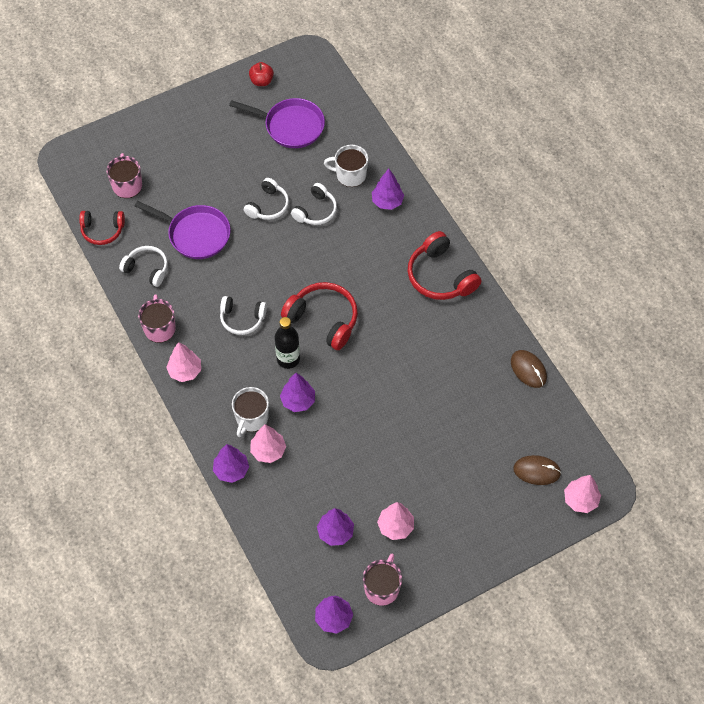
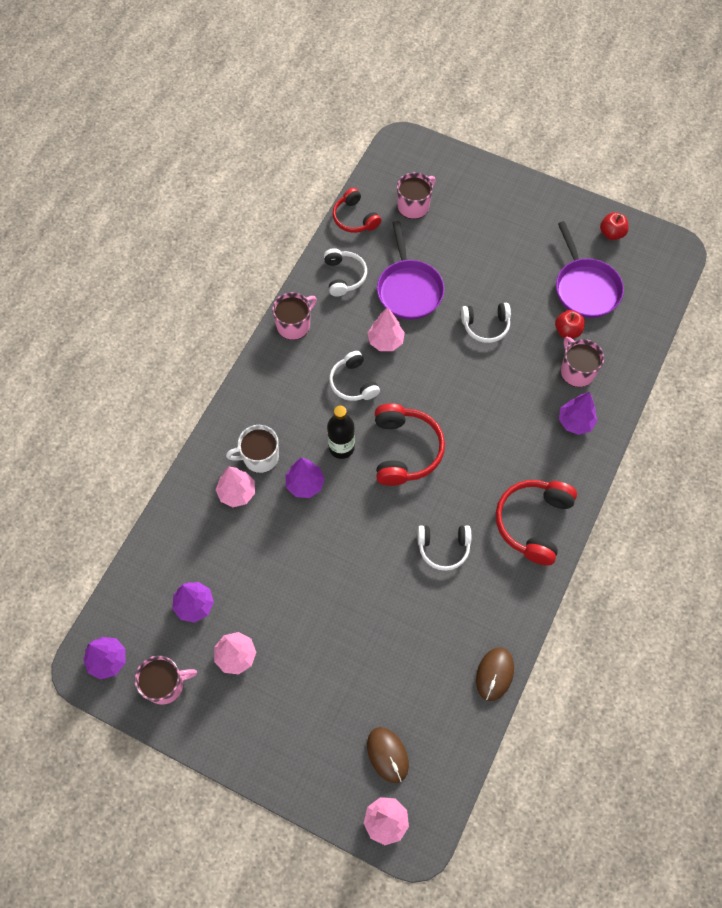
camera: 55 degrees right, 5 degrees up
pink tree [166,342,201,382] -> pink tree moved to [368,307,405,351]
purple tree [213,444,249,483] -> none
white headphones [291,183,337,225] -> white headphones moved to [418,525,471,571]
white mug [324,145,368,187] -> pink mug [561,337,604,387]
none -> red apple [555,310,585,338]

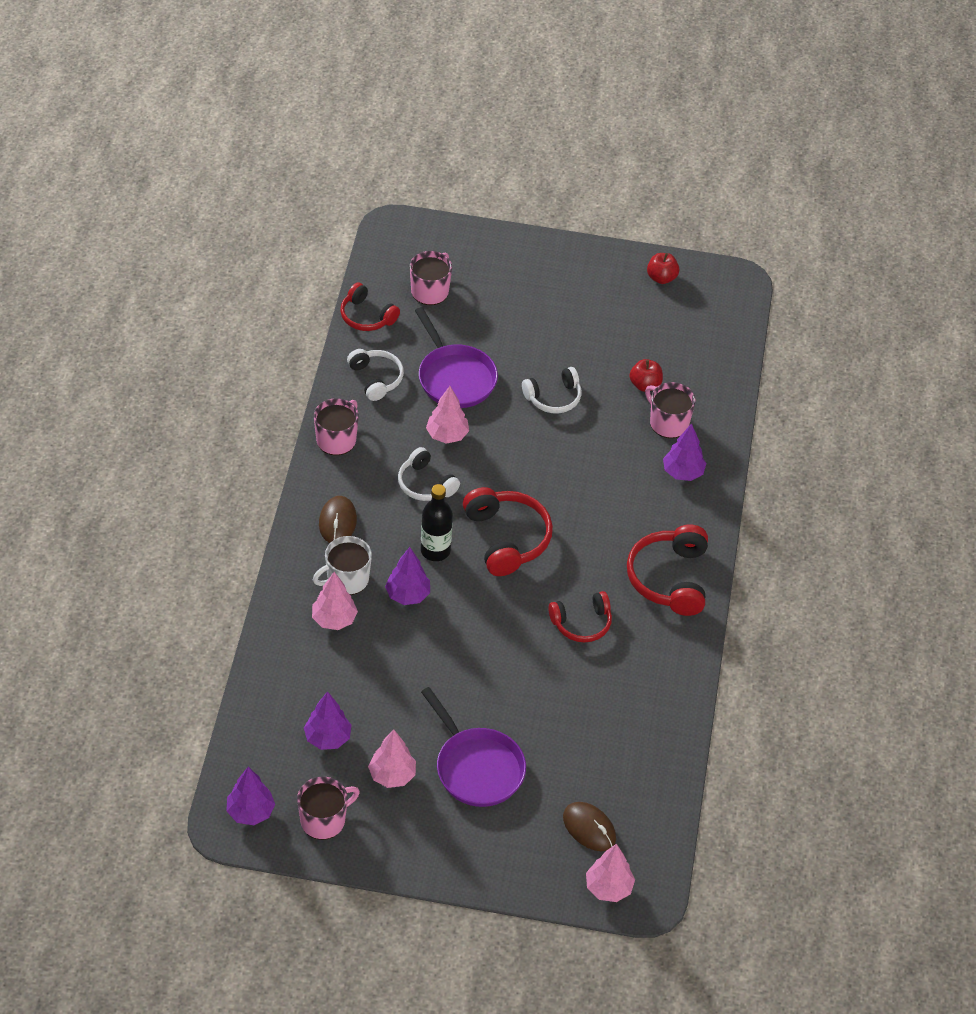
camera: 20 degrees left, 15 degrees down
white headphones [418,525,471,571] -> red headphones [548,591,612,642]
brown mouse [476,647,514,701] -> brown mouse moved to [319,496,357,543]
purple pan [556,221,624,318] -> purple pan moved to [421,687,526,807]

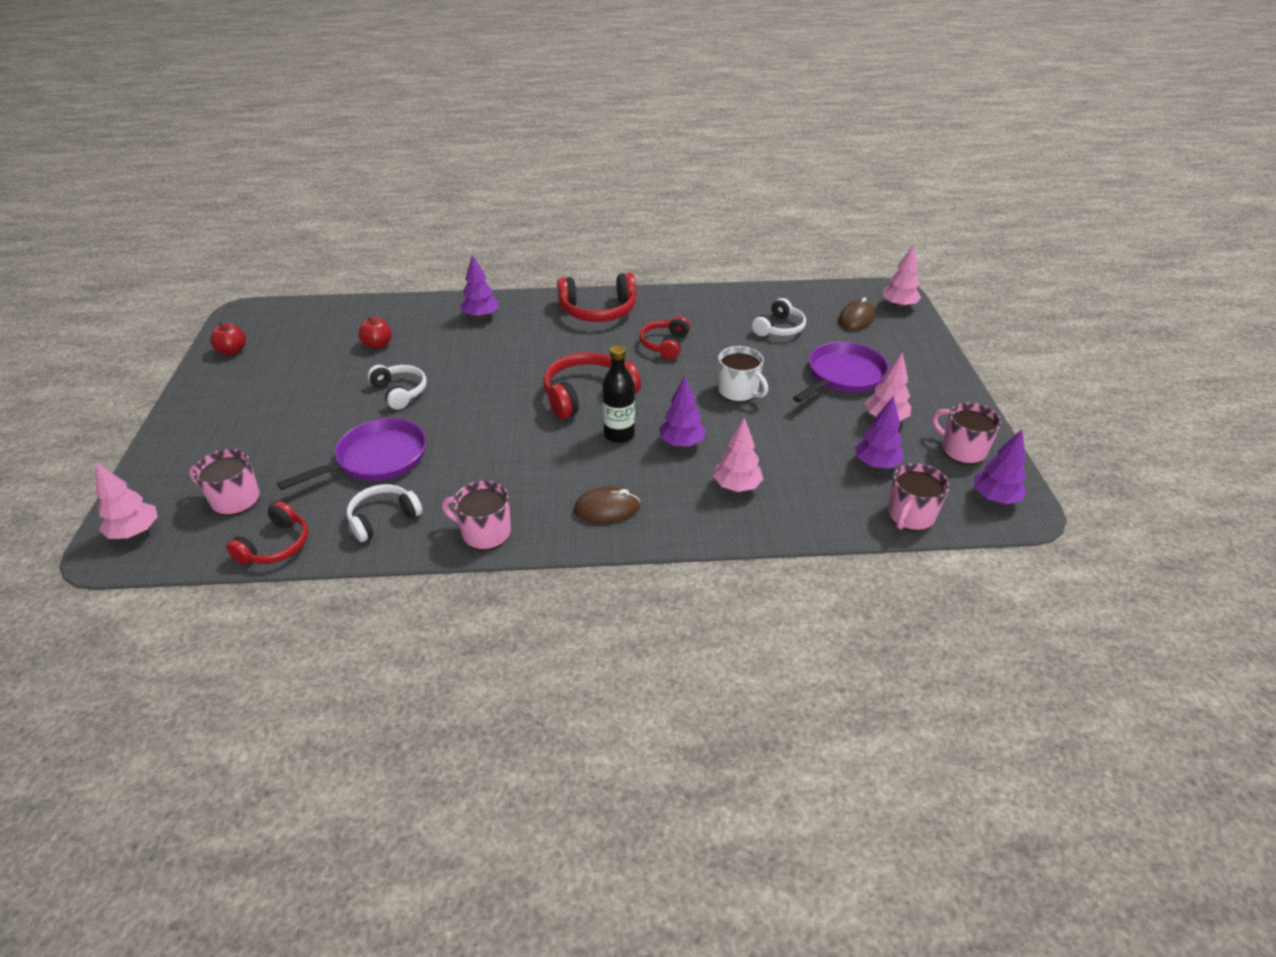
camera: 100 degrees left, 10 degrees down
white mug [313,536,372,595] -> white mug moved to [718,346,768,402]
white headphones [398,447,460,501] -> white headphones moved to [752,298,806,336]
pink tree [426,386,469,444] -> pink tree moved to [96,463,158,539]
red headphones [548,591,612,642] -> red headphones turned 135 degrees counterclockwise [640,316,690,360]
pink mug [645,382,696,438] -> pink mug moved to [888,463,949,531]

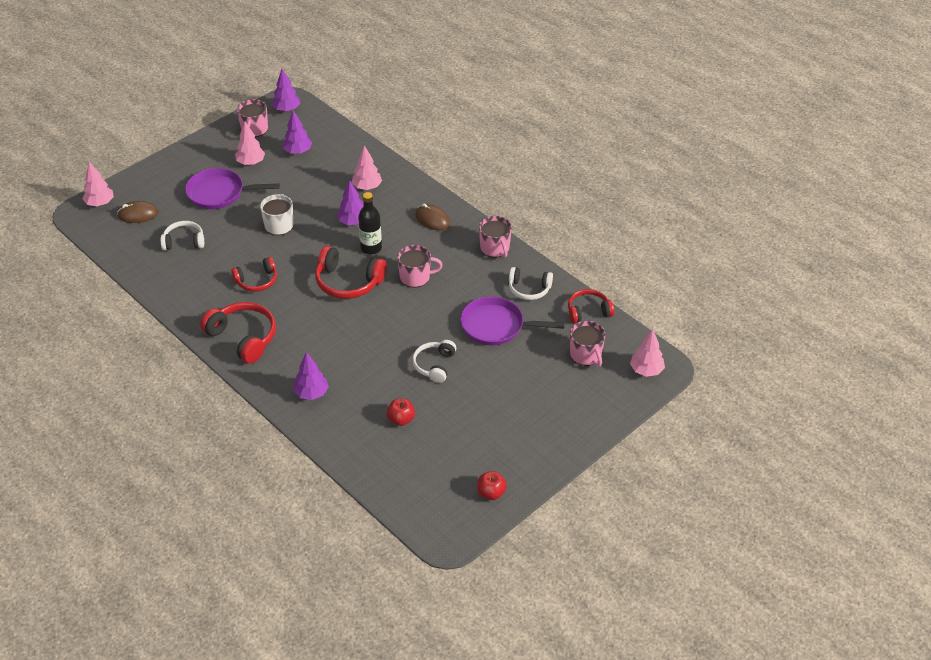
camera: 130 degrees left, 5 degrees up
pink mug [888,463,949,531] -> pink mug moved to [397,245,443,288]

